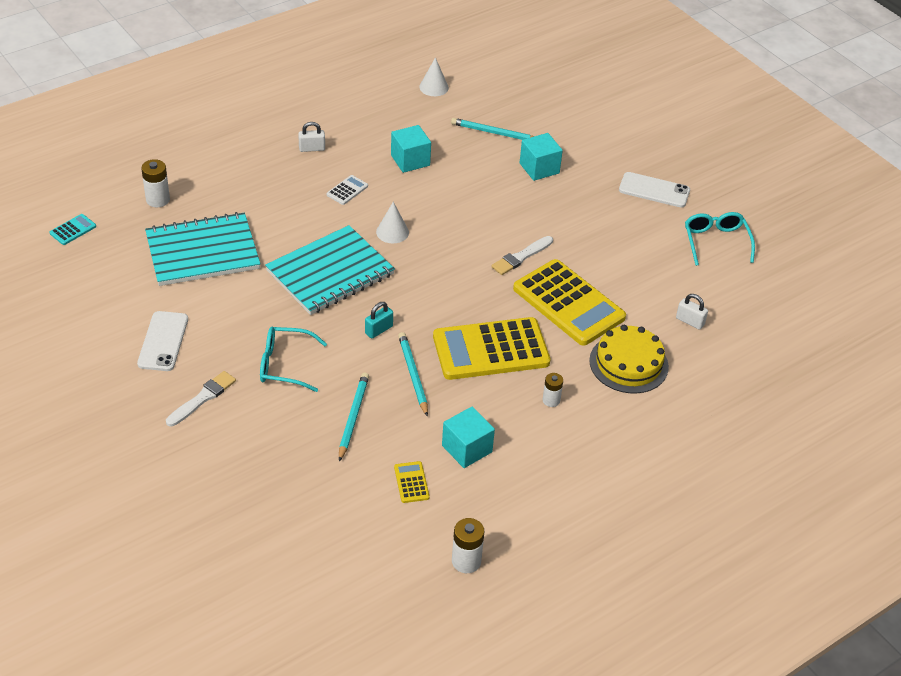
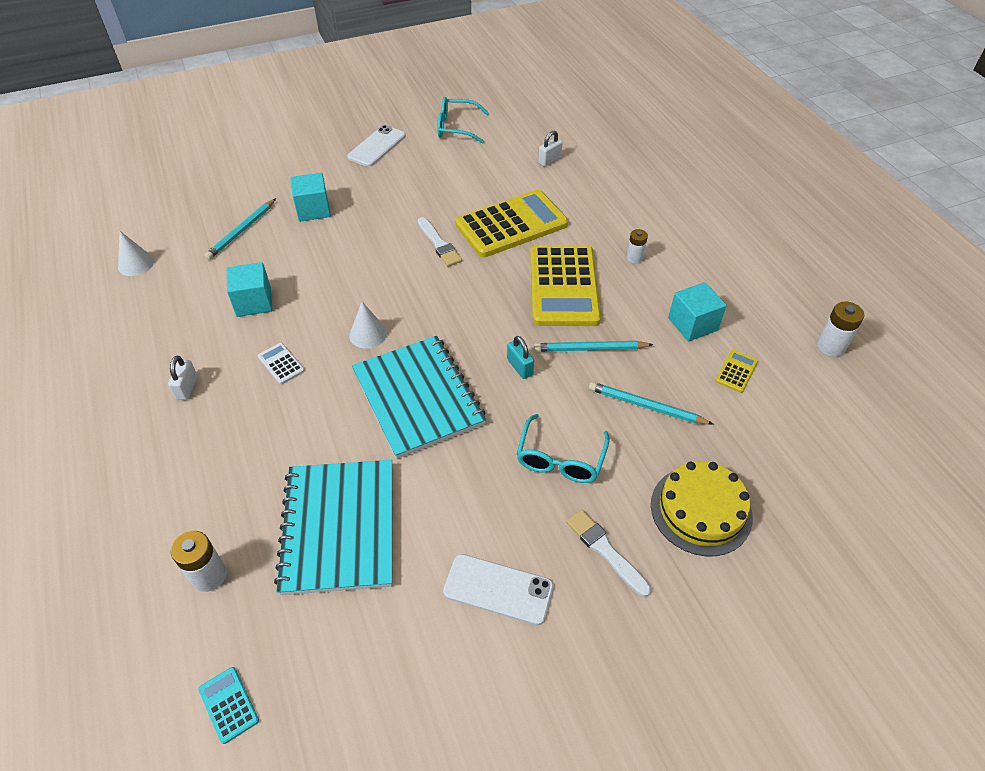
camera: 75 degrees left, 5 degrees up
yellow calculator [394,461,430,503] -> yellow calculator turned 120 degrees clockwise [715,350,758,393]
yellow cake [589,325,669,393] -> yellow cake moved to [651,461,753,556]

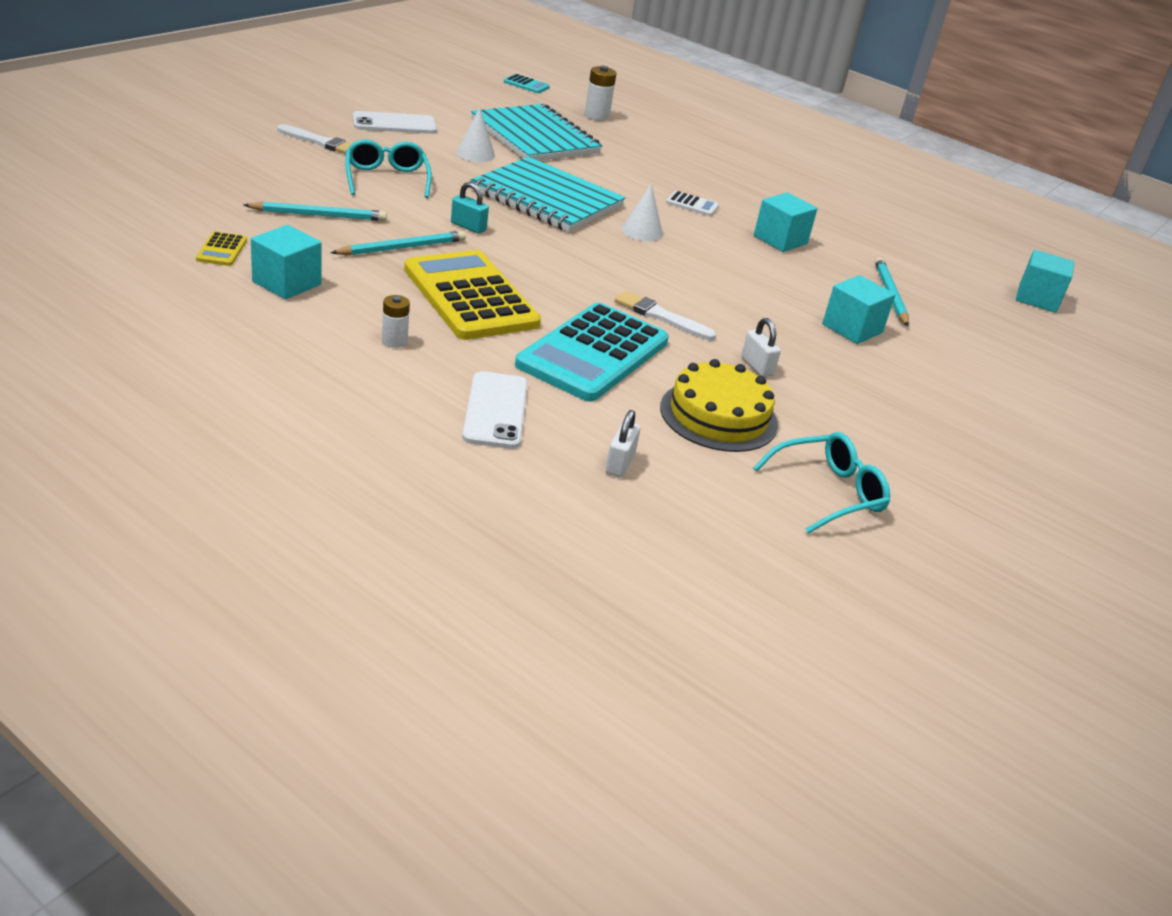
camera: 145 degrees right, 15 degrees down
white cone [118,231,154,276] -> white cone moved to [456,108,495,162]
white padlock [168,356,197,400] -> white padlock moved to [741,318,781,377]
white phone [347,125,406,167] -> white phone moved to [462,371,528,449]
yellow calculator [455,190,568,258] -> turquoise calculator [515,302,669,402]
yellow cake [651,461,753,556] -> yellow cake moved to [660,359,778,452]
white battery [817,301,864,357] -> none
none -> turquoise cube [1016,250,1075,313]

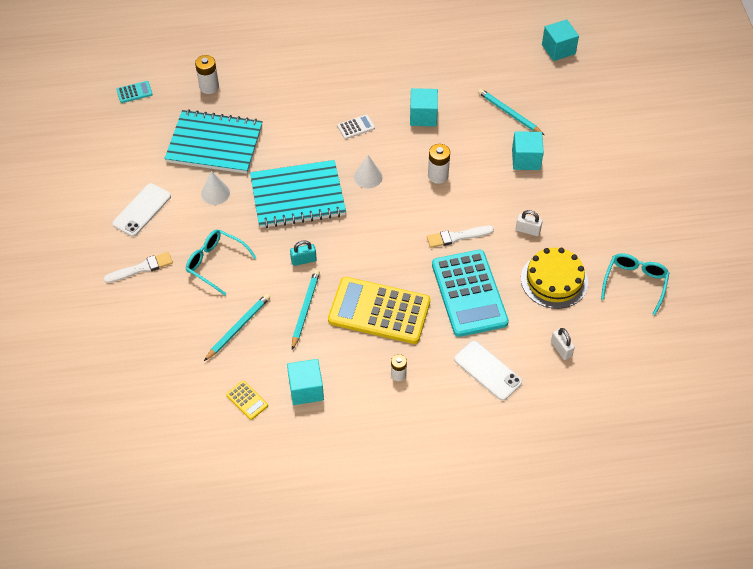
camera: 40 degrees left, 20 degrees up
none -> white battery [428,144,450,184]

